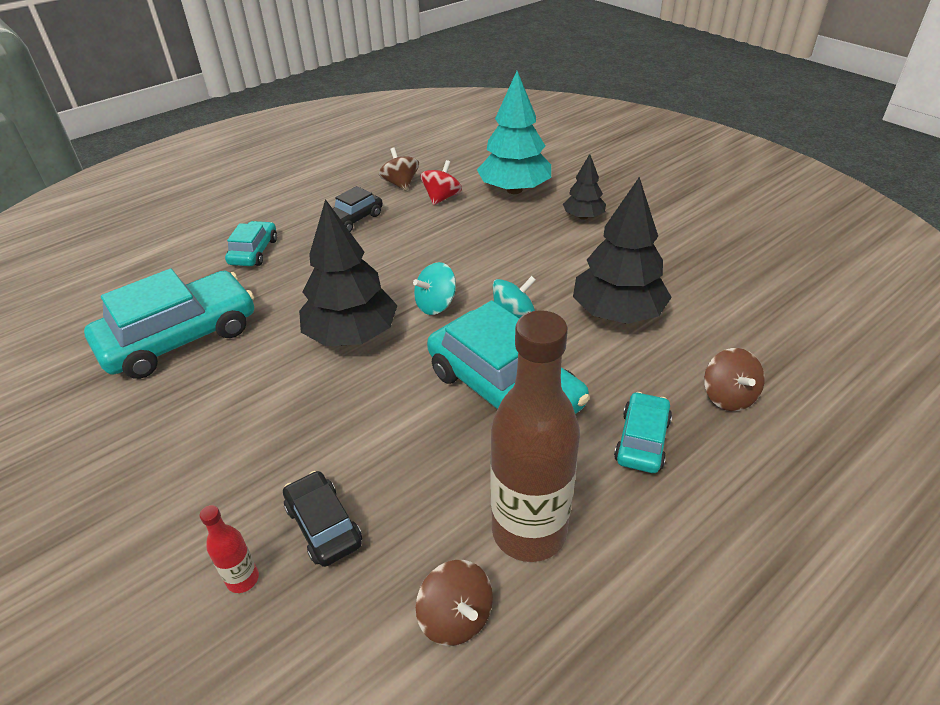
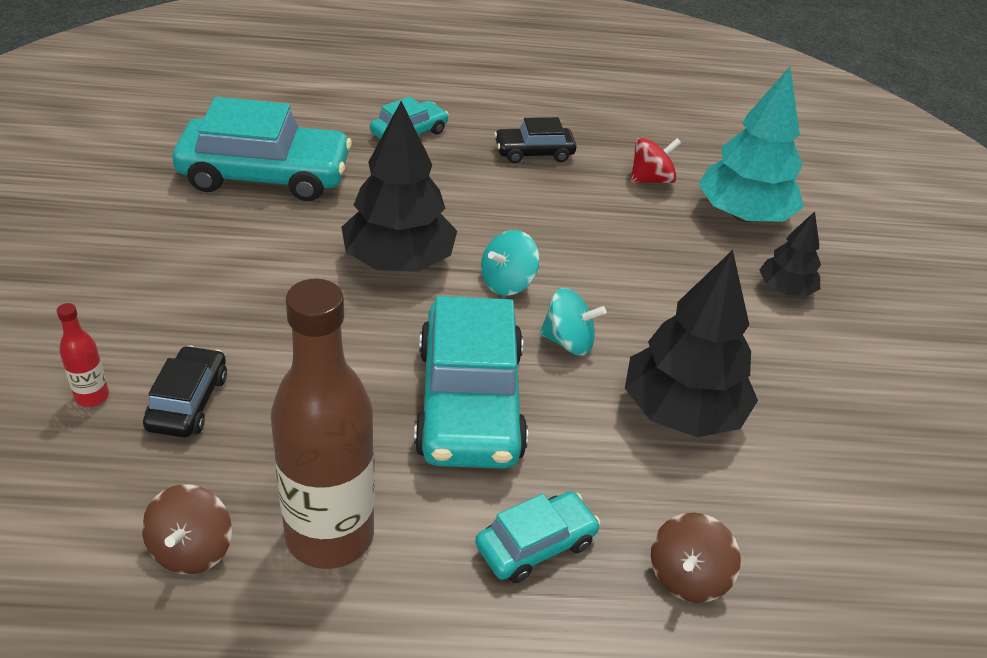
camera: 35 degrees right, 0 degrees up
brown spinning top [379,148,419,191] -> none
turquoise spinning top [413,262,456,315] -> turquoise spinning top turned 45 degrees counterclockwise [481,230,540,296]

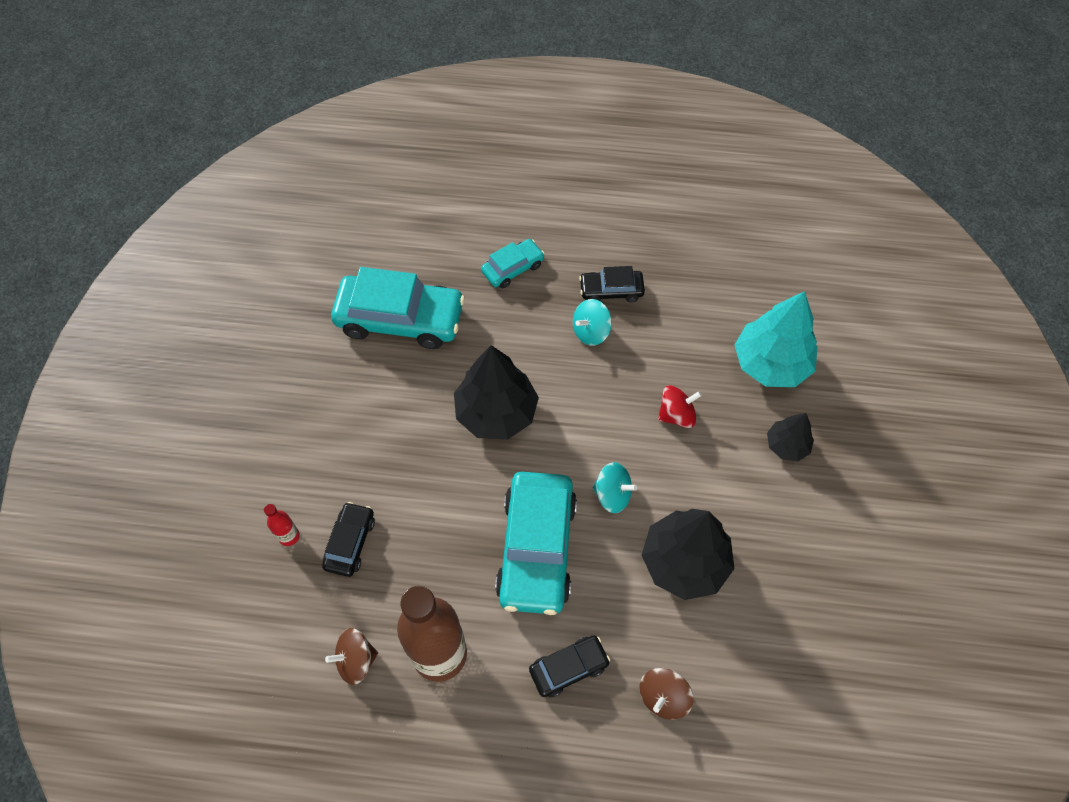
camera: 10 degrees right, 20 degrees up
brown spinning top [142,484,232,574] -> brown spinning top turned 60 degrees clockwise [325,628,378,685]
turquoise car [475,491,600,583] -> black car [529,636,610,698]
turquoise spinning top [481,230,540,296] -> turquoise spinning top moved to [573,299,612,346]
red spinning top [631,138,681,184] -> red spinning top moved to [658,385,702,428]

